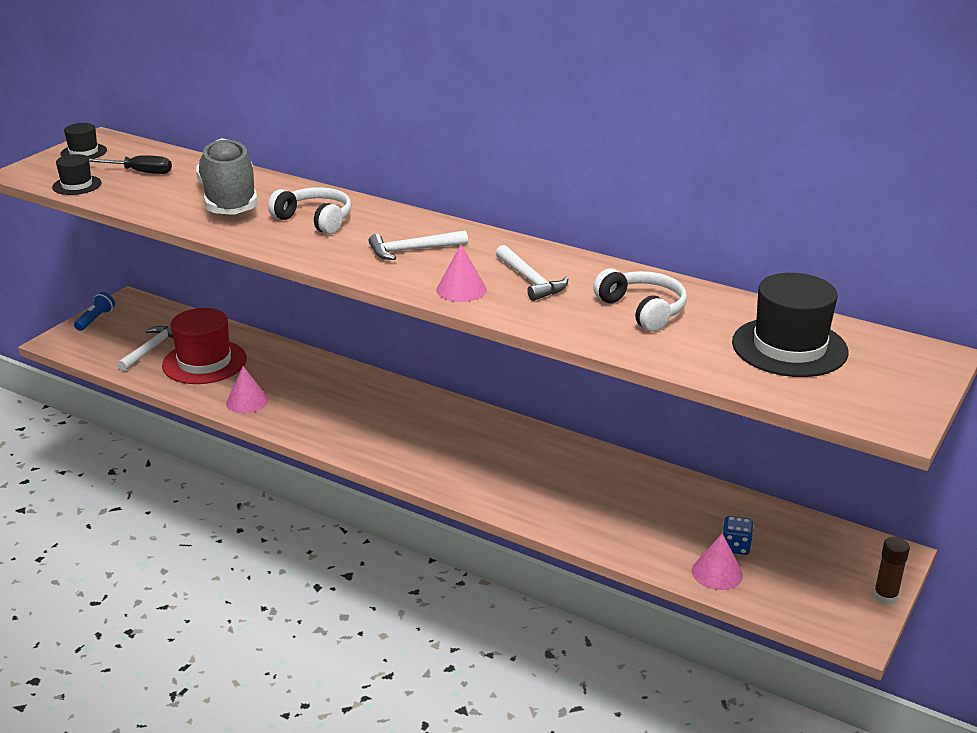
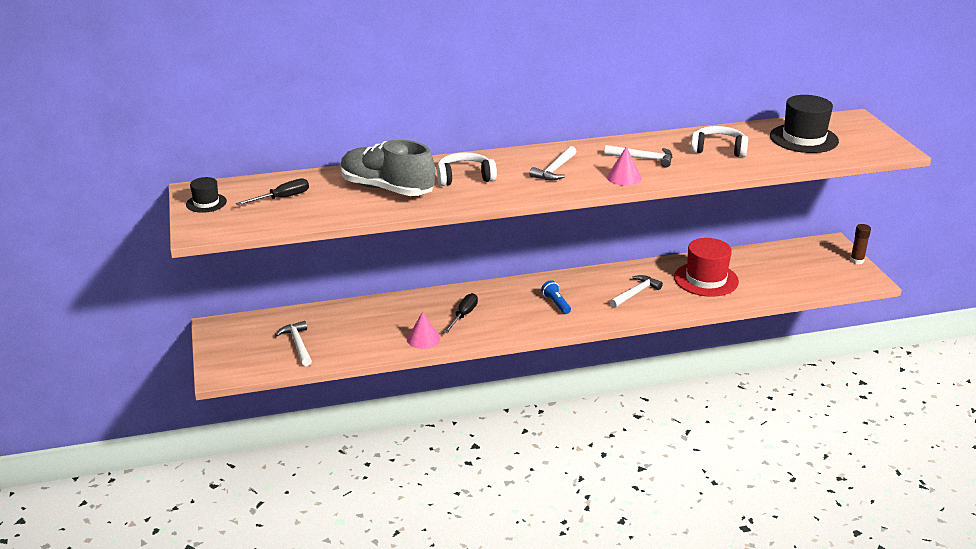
camera: 45 degrees left, 0 degrees up
black hat [52,154,102,195] -> none
blue flashlight [74,292,115,331] -> blue flashlight moved to [541,280,571,314]
red hat [162,308,247,384] -> red hat moved to [674,238,739,297]
pink cone [692,533,743,590] -> none
blue dice [722,516,753,555] -> none
none -> black screwdriver [444,293,478,333]
none -> white hammer [609,275,663,308]

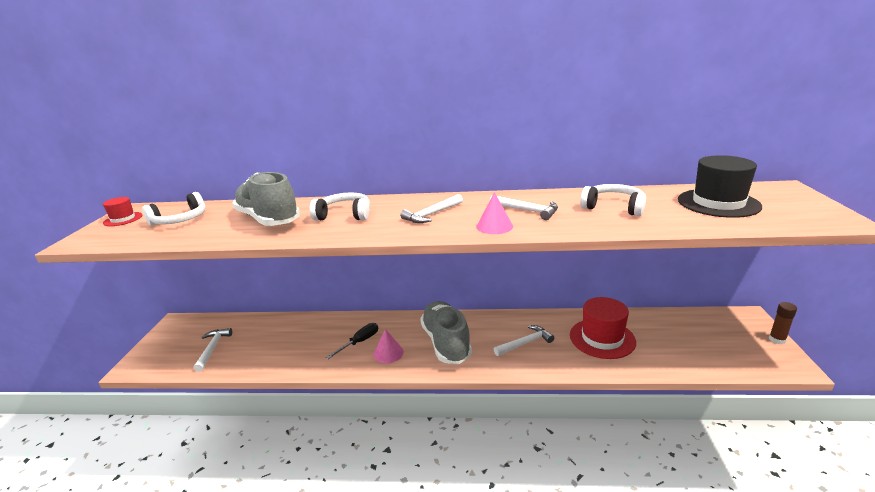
camera: 20 degrees right, 5 degrees down
black hat [186,177,227,213] -> red hat [103,197,143,226]
black screwdriver [236,178,309,205] -> white headphones [142,192,206,226]
pink cone [407,312,440,349] -> pink cone moved to [374,329,404,363]
blue flashlight [541,280,571,314] -> grey shoe [420,301,472,364]

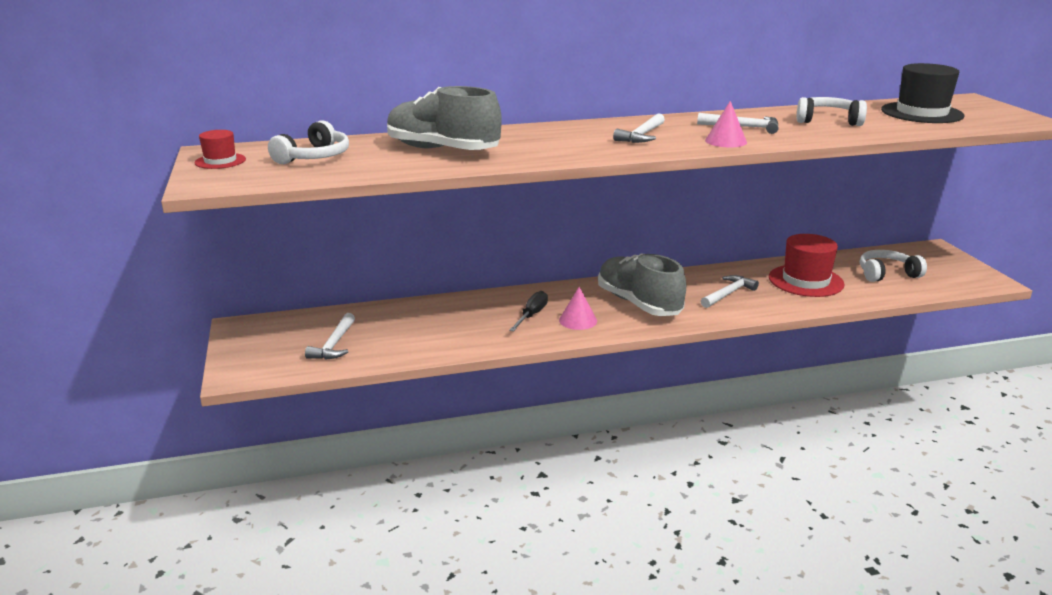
camera: 20 degrees left, 0 degrees up
white hammer [194,328,232,372] -> white hammer turned 150 degrees counterclockwise [305,313,355,360]
white headphones [310,193,370,220] -> white headphones moved to [860,250,927,282]
brown glue stick [769,302,797,345] -> none

